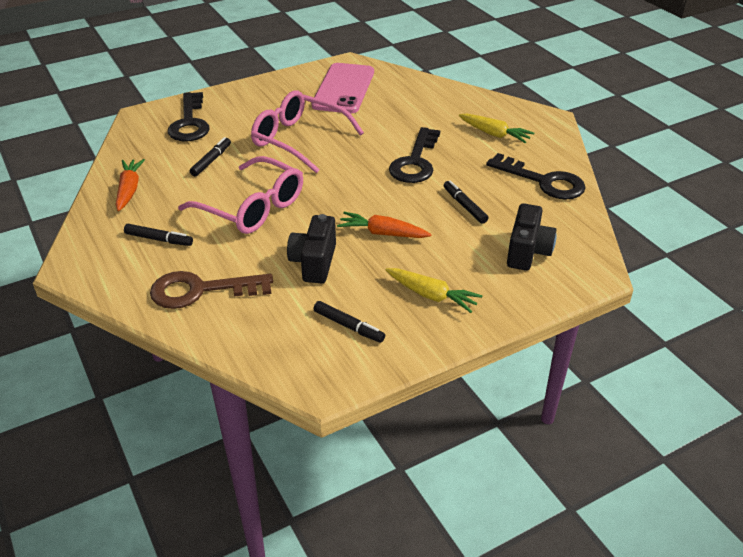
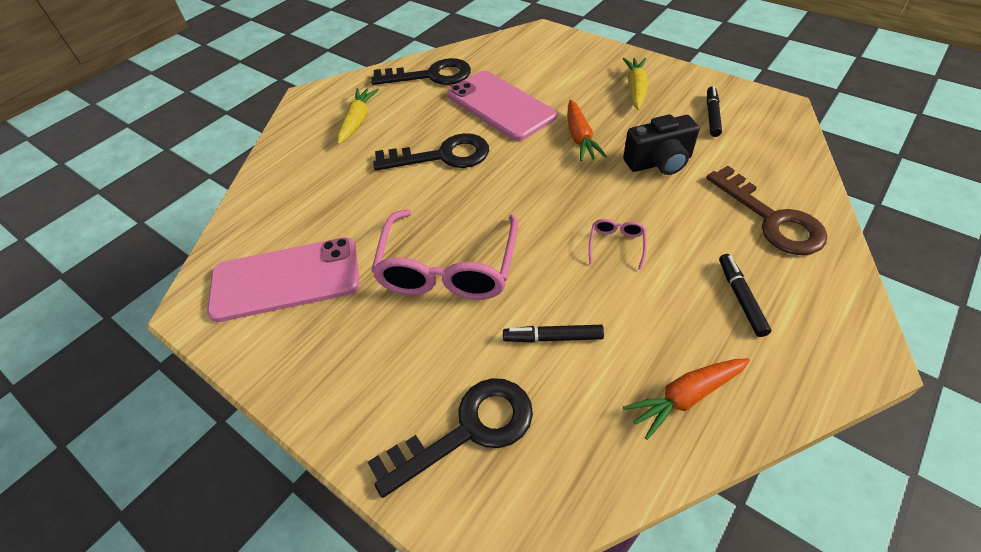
camera: 110 degrees left, 10 degrees up
pink glasses [178,156,303,234] -> pink glasses [589,219,647,270], size x0.41
black marker [444,180,488,224] -> pink phone [447,71,557,141]
black key [486,153,586,200] -> black key turned 75 degrees clockwise [371,58,471,85]
black camera [507,203,557,271] -> none

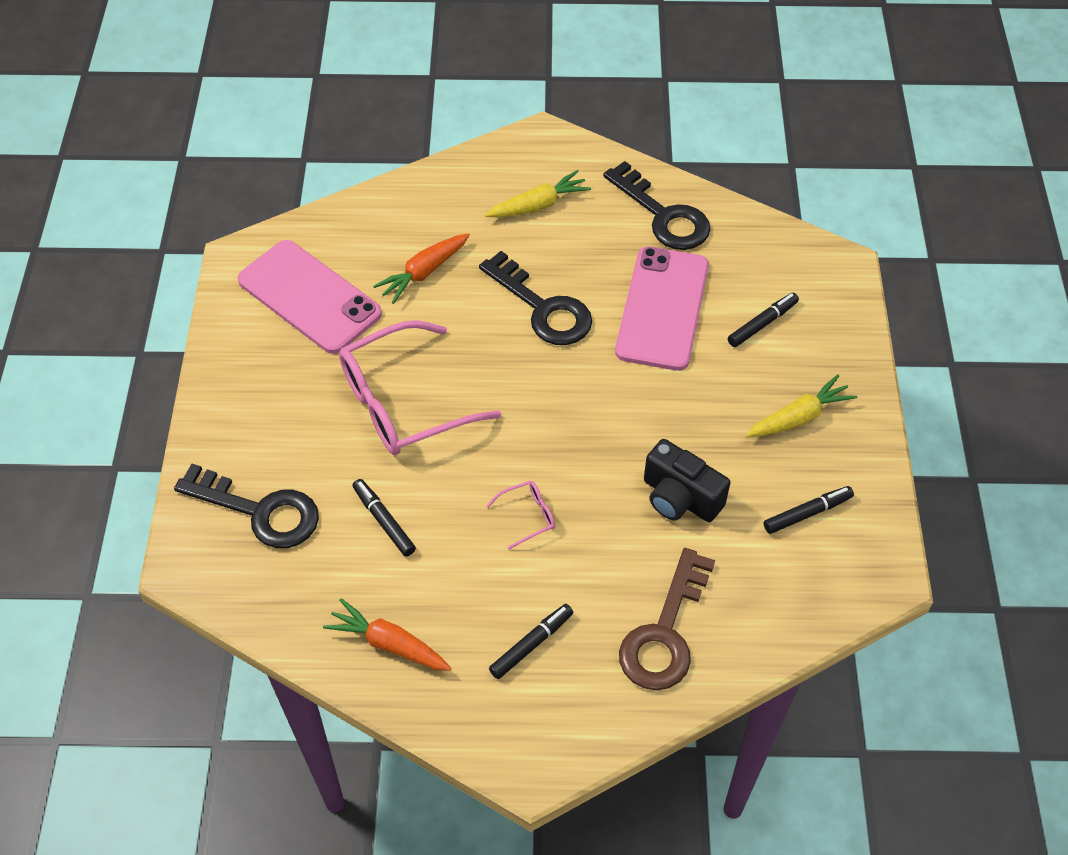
camera: 50 degrees right, 5 degrees up
orange carrot [567,100,607,161] -> orange carrot moved to [373,233,470,304]
none -> black marker [728,293,799,347]

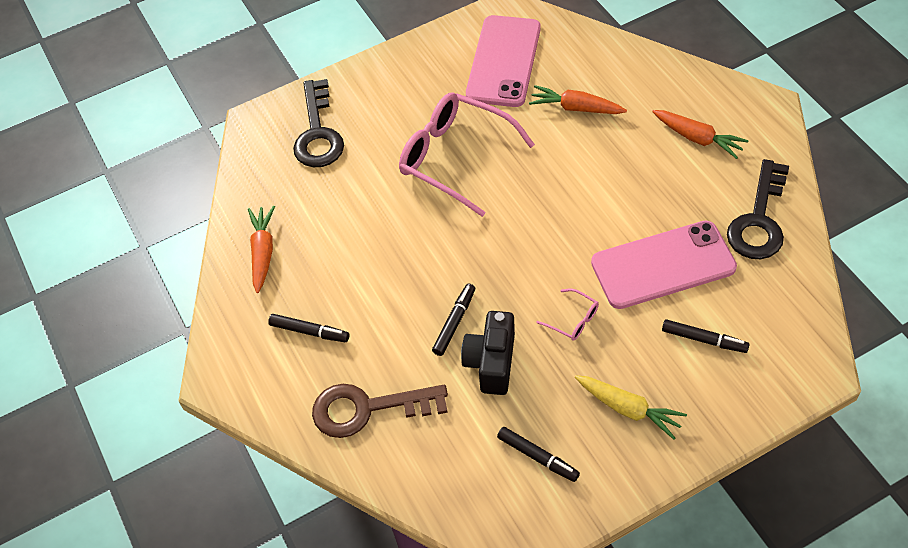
camera: 65 degrees right, 0 degrees up
black marker [352,479,416,556] -> black marker moved to [432,284,475,356]
black key [479,251,592,345] -> none
yellow carrot [485,170,591,217] -> orange carrot [652,110,749,159]
pink glasses [486,481,555,550] -> pink glasses moved to [536,288,599,341]

